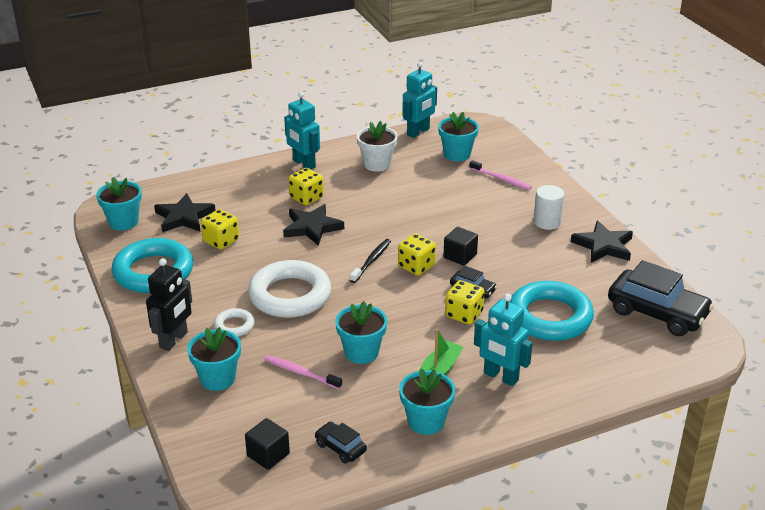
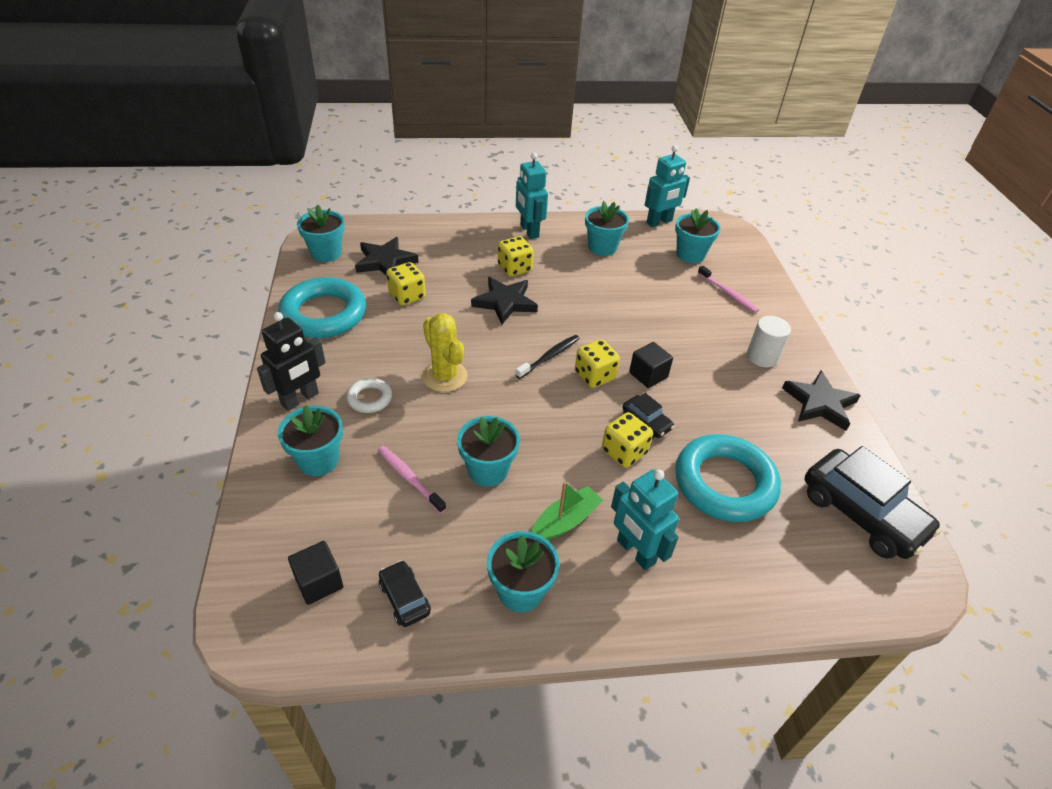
camera: 15 degrees right, 10 degrees up
white ring [248,260,331,318] -> yellow cactus [422,313,468,392]
white flower pot [357,121,398,172] -> turquoise flower pot [585,201,629,256]

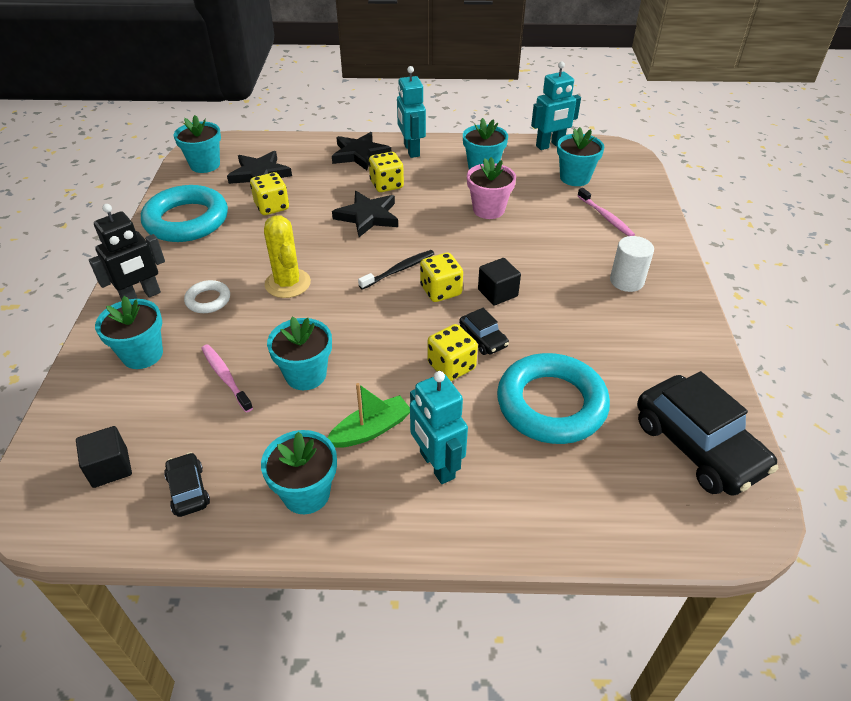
camera: 10 degrees right, 0 degrees up
black star [782,371,861,431] -> black star moved to [332,132,391,170]
none -> pink flower pot [467,157,516,219]

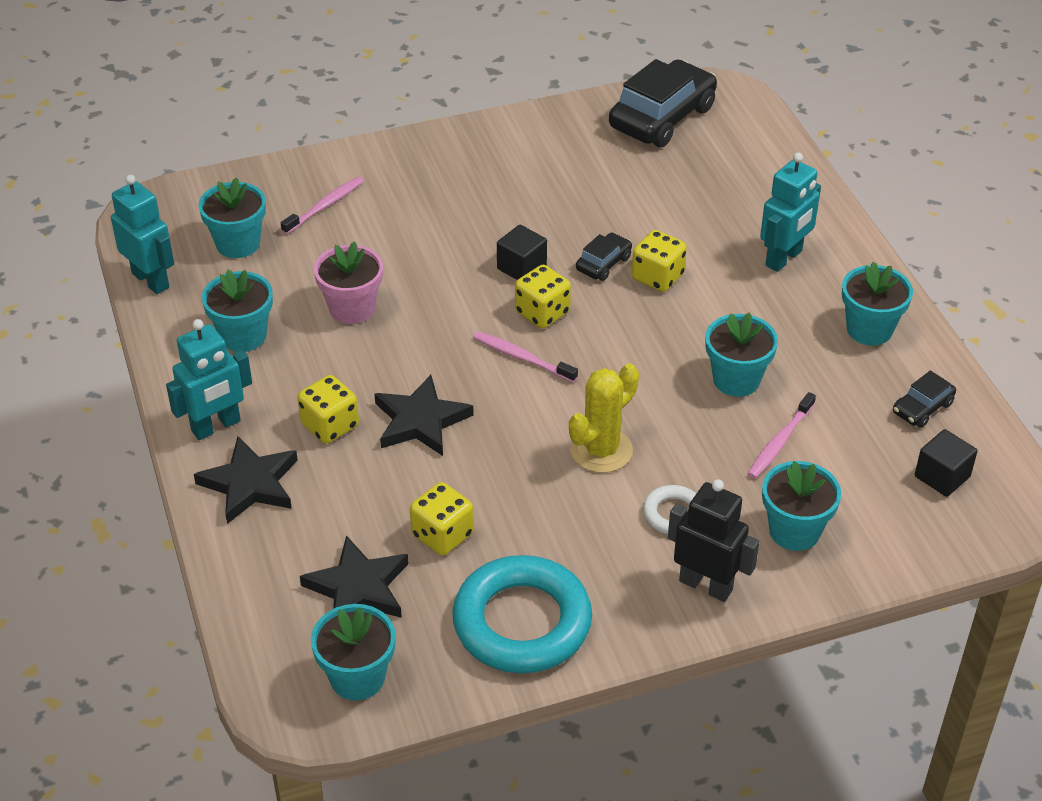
camera: 110 degrees left, 0 degrees up
green boat [327,383,410,448] -> none
black toothbrush [358,250,434,290] -> pink toothbrush [473,331,578,383]
turquoise ring [497,353,610,444] -> none
white cylinder [610,236,654,292] -> none

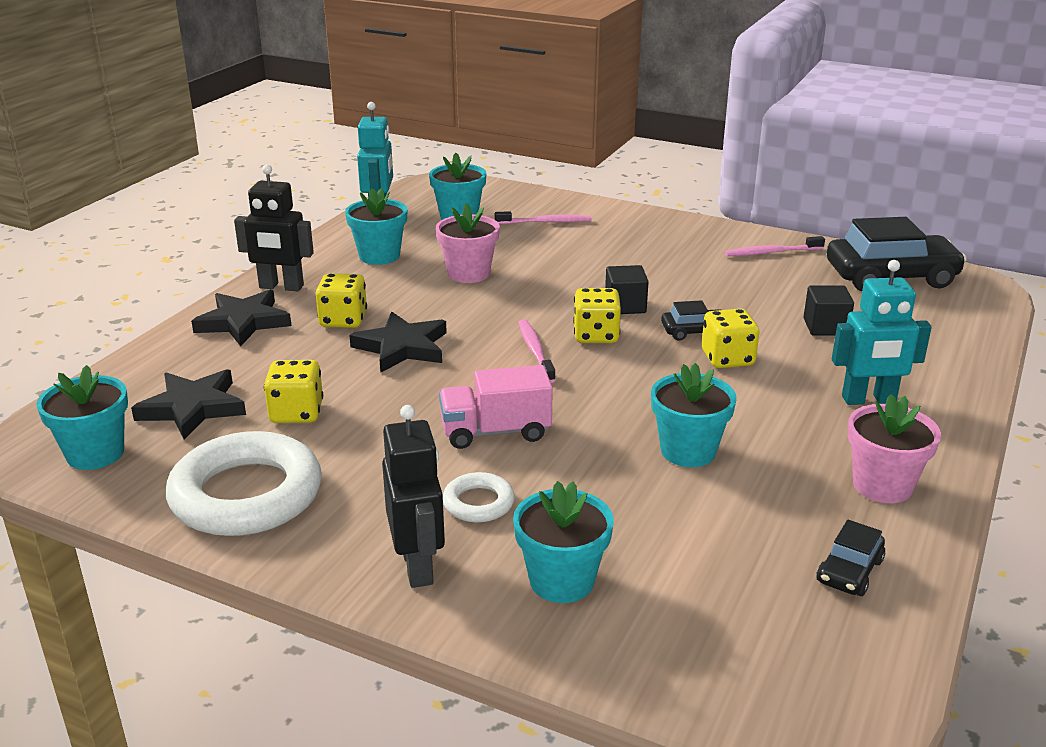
camera: 45 degrees right, 15 degrees down
turquoise robot [166,319,252,440] -> black robot [234,164,314,291]
turquoise ring [452,555,592,673] -> white ring [166,431,322,536]
yellow cactus [569,363,639,473] -> pink truck [439,365,553,449]
pink toothbrush [748,392,816,479] -> pink toothbrush moved to [725,236,825,256]
turquoise flower pot [842,262,913,346] -> pink flower pot [848,394,941,503]
black car [893,370,956,428] -> black car turned 60 degrees counterclockwise [816,520,885,596]
black cube [915,429,977,497] -> black cube moved to [804,285,854,336]

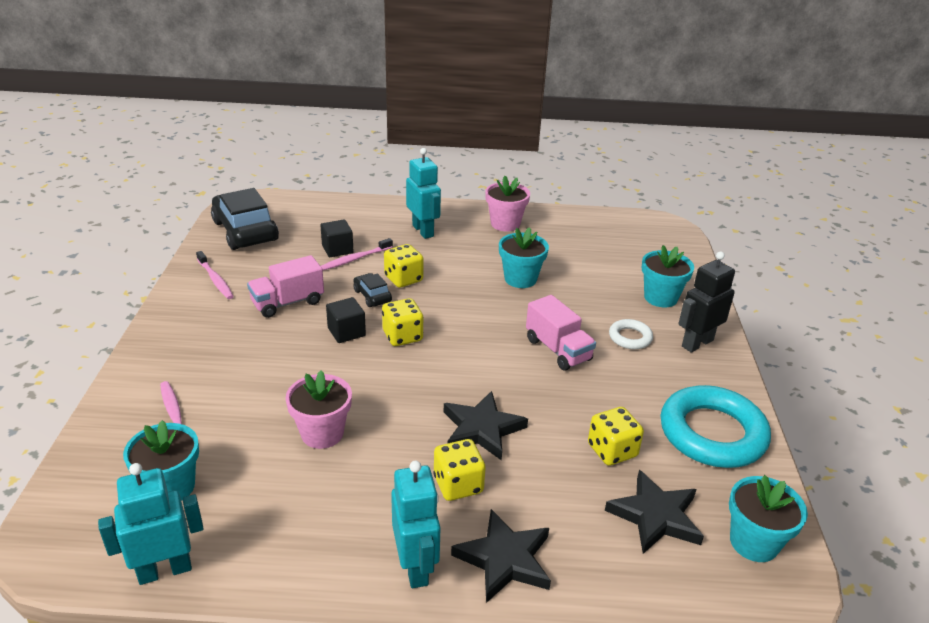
camera: 115 degrees left, 5 degrees up
white ring [166,431,322,536] -> turquoise ring [661,385,771,468]
black robot [234,164,314,291] -> turquoise robot [391,461,441,588]
turquoise flower pot [345,188,407,265] -> none
pink toothbrush [518,319,556,383] -> pink toothbrush moved to [321,238,393,270]
black car [816,520,885,596] -> none
none -> pink truck [247,255,324,318]

